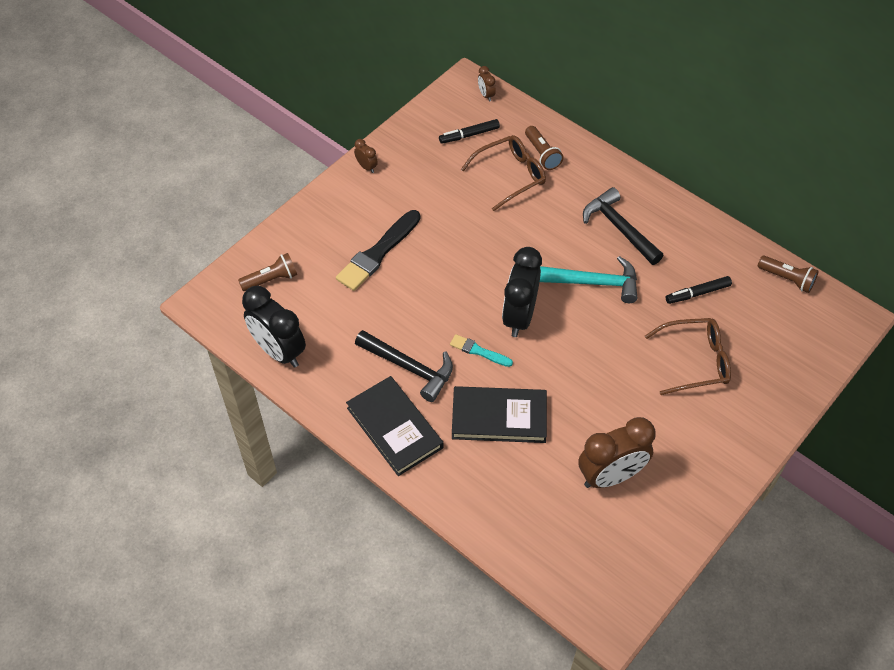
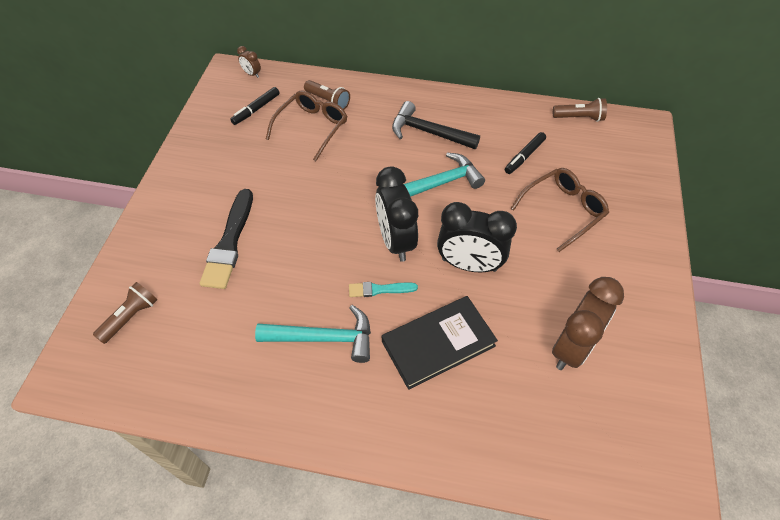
camera: 30 degrees left, 0 degrees up
black clock [242,286,306,368] -> black clock moved to [437,202,517,272]
black book [346,376,443,476] -> none
brown clock [354,139,378,173] -> none
black hammer [355,330,453,402] -> turquoise hammer [255,305,371,363]

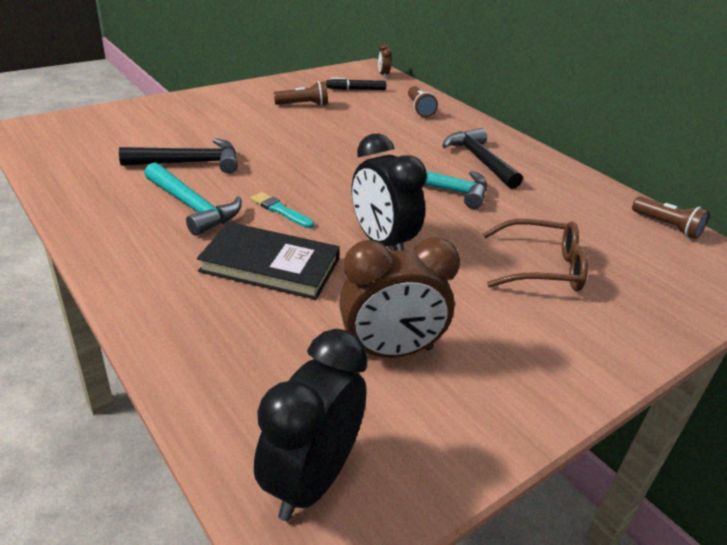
camera: 40 degrees right, 20 degrees down
brown flashlight [93,282,157,344] -> brown flashlight moved to [274,81,328,106]
black brush [200,189,253,289] -> none
brown glasses [266,91,347,161] -> none
black clock [375,166,418,262] -> black clock moved to [254,329,368,521]
black marker [505,132,546,174] -> none
none -> black hammer [119,138,238,174]

